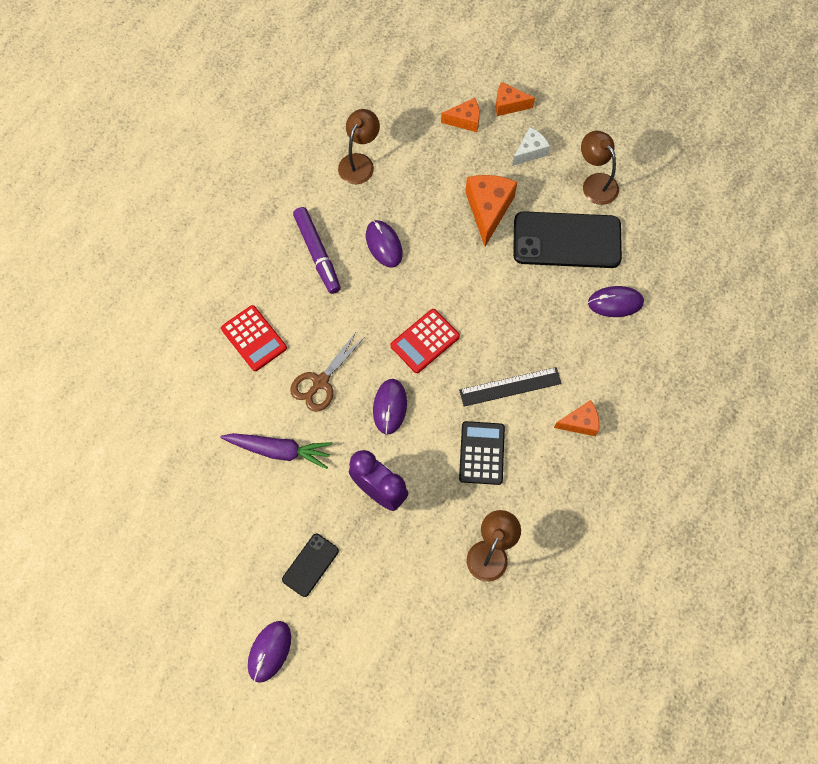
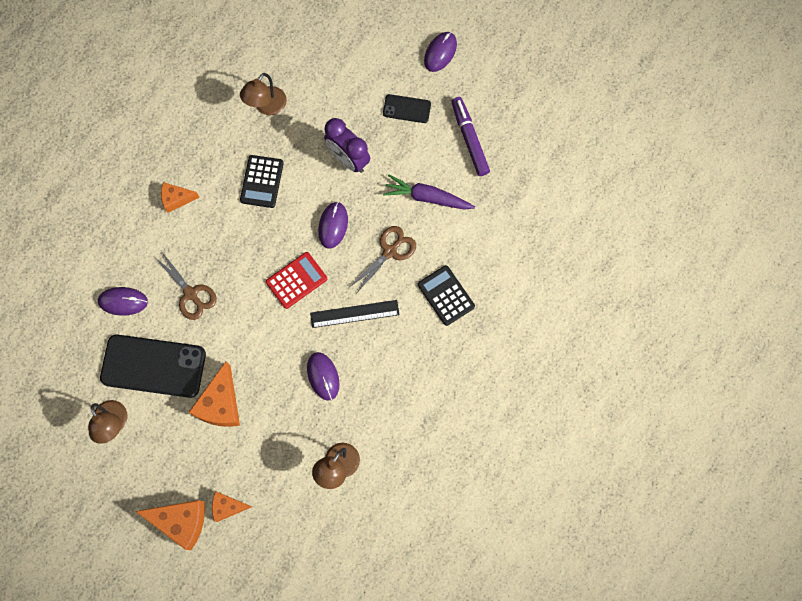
camera: 175 degrees left, 5 degrees up
red calculator [221,305,287,371] -> black calculator [418,265,475,326]
black phone [282,534,339,597] -> black phone turned 60 degrees clockwise [383,94,431,123]
purple marker [293,207,341,294] -> purple marker moved to [451,97,490,176]
black ruler [459,367,562,407] -> black ruler moved to [310,300,400,328]
orange cheese [496,82,535,116] -> orange cheese [135,500,205,550], size x1.66
white cheese [512,127,550,166] -> none
none -> brown scissors [155,251,217,320]

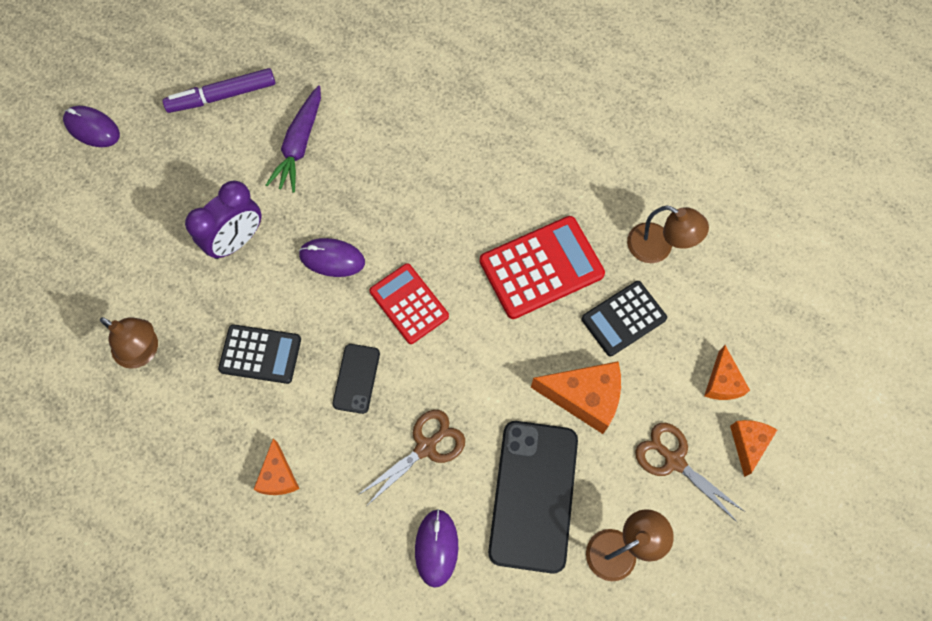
camera: 90 degrees left, 5 degrees down
orange cheese [135,500,205,550] -> orange cheese [730,420,777,477], size x0.60
purple mouse [307,352,340,401] -> red calculator [480,216,605,319]
black ruler [310,300,400,328] -> none
brown scissors [350,226,416,292] -> brown scissors moved to [635,423,745,522]
black phone [383,94,431,123] -> black phone moved to [332,344,380,414]
black calculator [418,265,475,326] -> black calculator moved to [582,281,667,356]

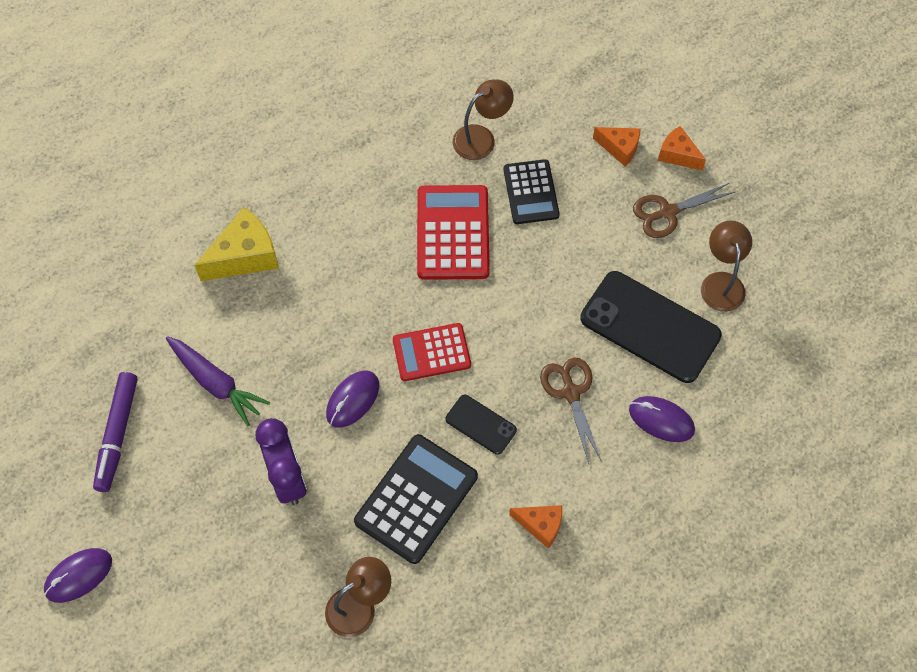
camera: 65 degrees left, 5 degrees down
black calculator [218,324,301,384] -> black calculator [354,434,478,564], size x1.51
orange cheese [531,361,621,434] -> none
none -> yellow cheese [194,207,279,281]

